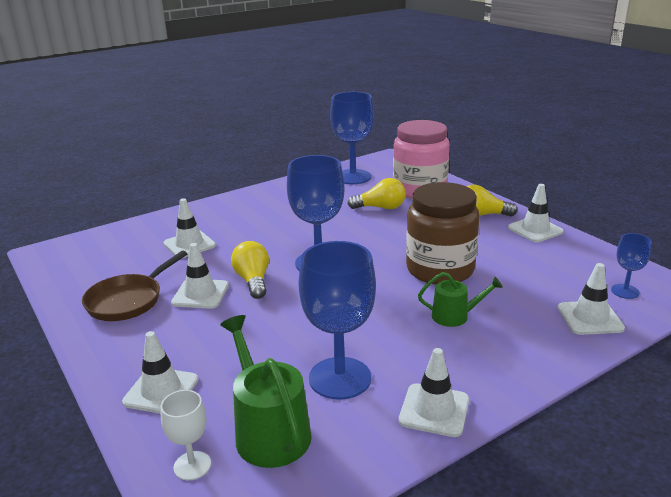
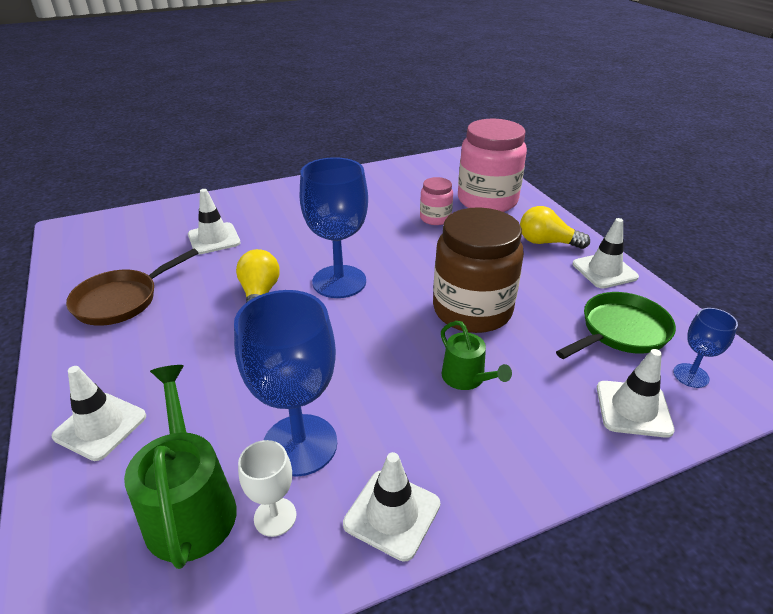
camera: 10 degrees right, 10 degrees up
white goblet [161,390,211,480] -> white goblet moved to [238,440,296,537]
white traffic cone [171,243,229,309] -> none
blue goblet [330,92,374,184] -> none
yellow light bulb [347,178,406,209] -> pink jar [420,177,453,225]
green watering can [418,272,503,327] -> green watering can turned 45 degrees clockwise [441,321,512,390]
none -> green pan [556,292,676,359]

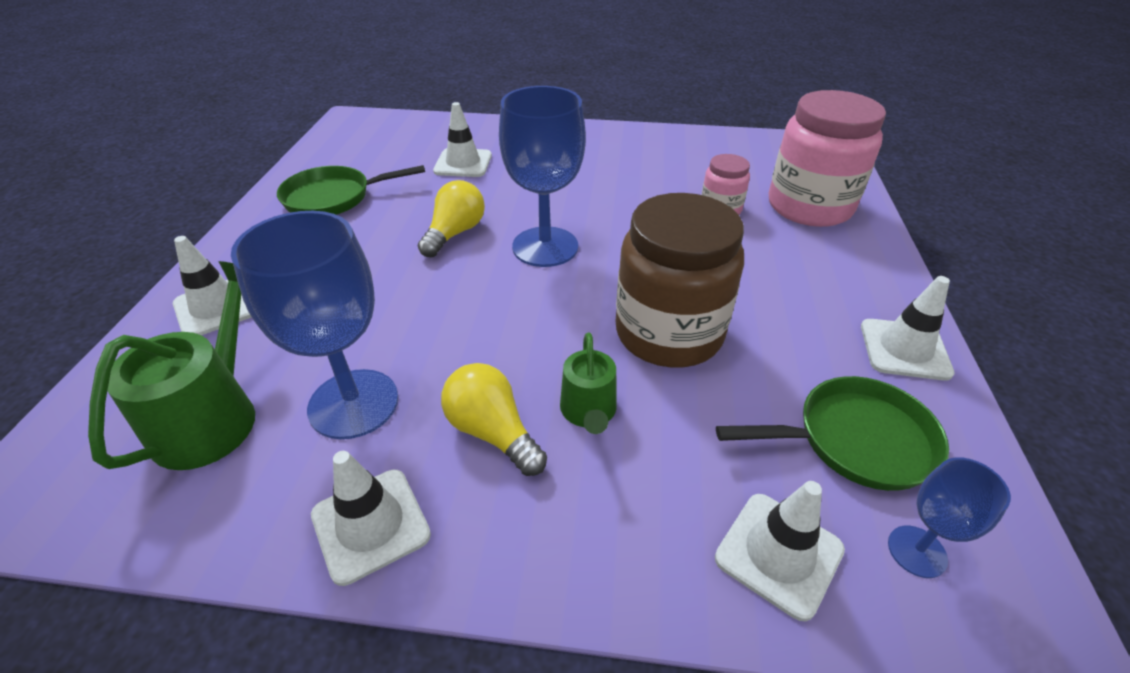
camera: 30 degrees right, 5 degrees up
brown pan [66,249,198,326] -> green pan [277,165,425,215]
white goblet [238,440,296,537] -> none
yellow light bulb [520,206,590,249] -> yellow light bulb moved to [441,363,547,476]

